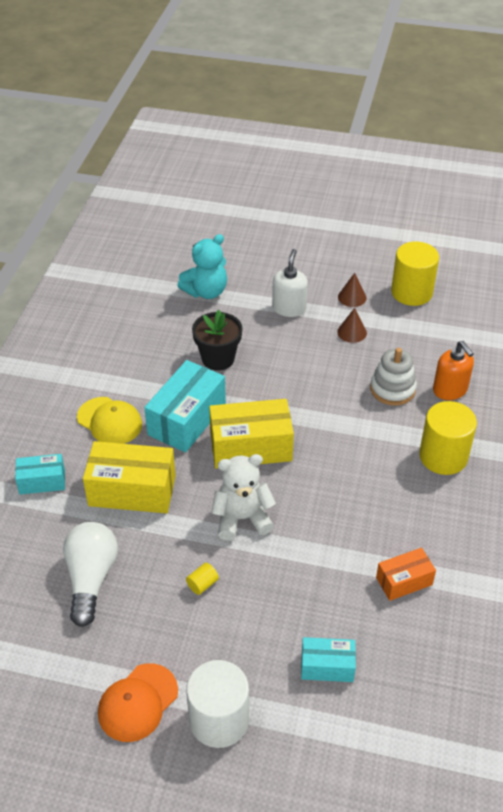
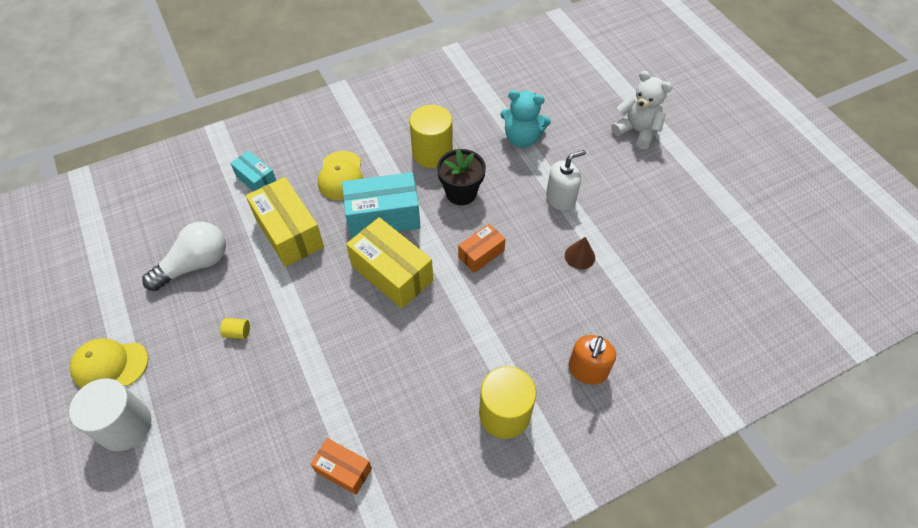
camera: 50 degrees right, 10 degrees up
orange cap [98,663,178,742] -> yellow cap [70,338,148,388]
white teddy bear [211,454,276,541] -> white teddy bear moved to [611,71,672,150]
turquoise box [301,637,356,682] -> none
brown cone [338,273,366,307] -> none
white stacking toy [370,348,417,406] -> none
yellow cylinder [391,242,439,306] -> yellow cylinder moved to [410,105,453,168]
none -> orange box [458,224,506,273]

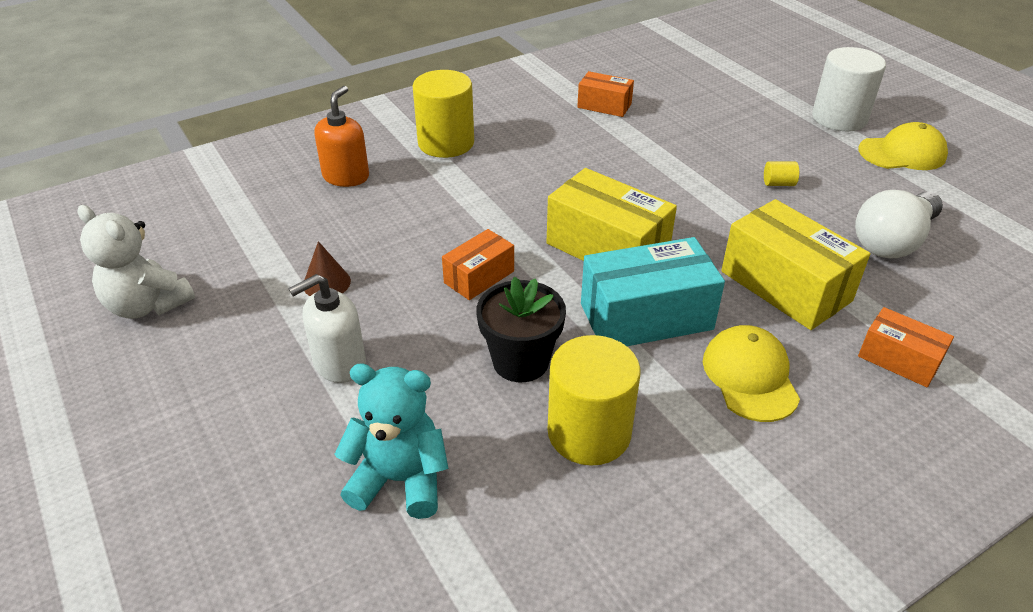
camera: 175 degrees right, 15 degrees down
turquoise box [230,151,276,191] -> orange box [858,307,954,387]
white teddy bear [611,71,672,150] -> white teddy bear moved to [77,205,195,319]

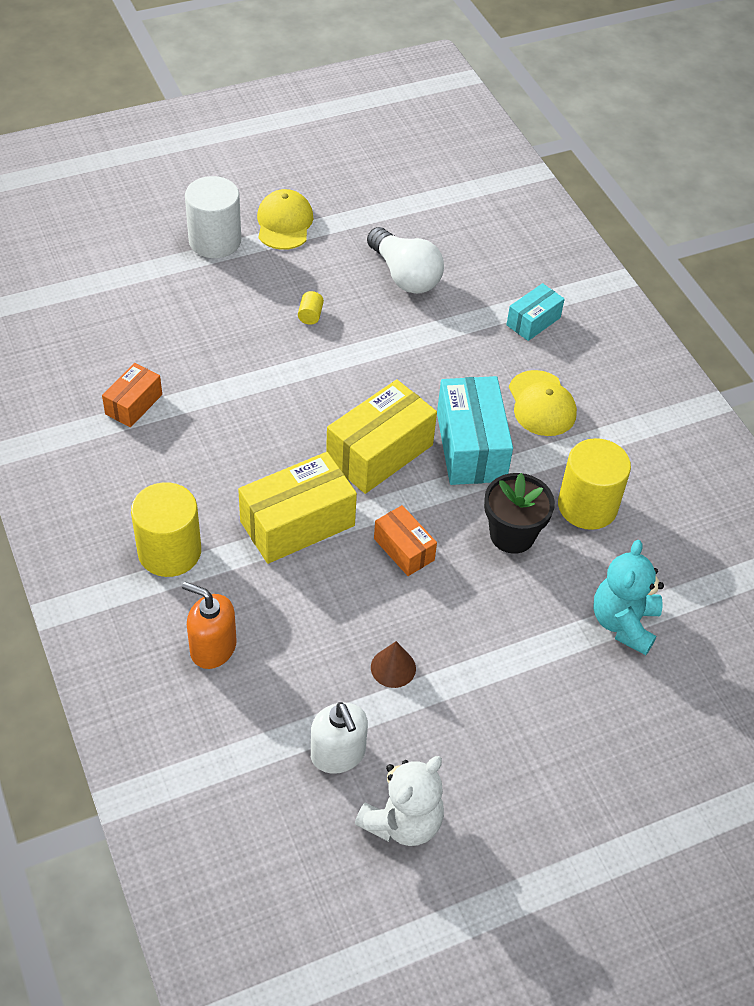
camera: 85 degrees left, 10 degrees up
white soap dispenser [289,274,366,383] -> white soap dispenser moved to [311,702,368,774]
yellow cap [703,325,800,422] -> yellow cap turned 105 degrees counterclockwise [509,370,577,436]
yellow box [721,199,870,330] -> yellow box moved to [238,452,357,564]
orange box [858,307,954,387] -> turquoise box [506,283,565,341]

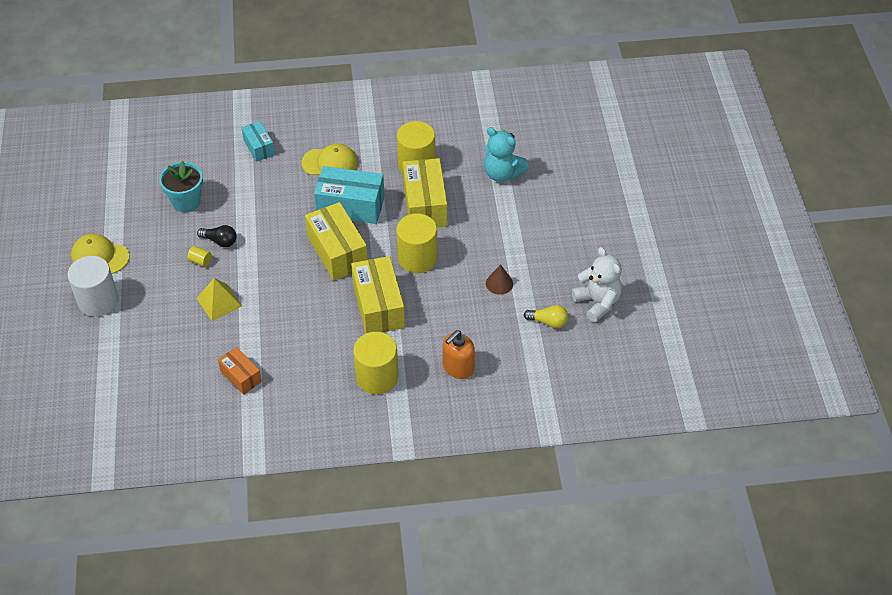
camera: 70 degrees left, 0 degrees up
white soap dispenser [311,702,368,774] -> yellow light bulb [523,305,568,328]
white light bulb [367,227,444,294] -> turquoise flower pot [159,161,203,212]
orange box [374,505,437,576] -> yellow cylinder [396,213,437,273]
black flower pot [484,473,555,554] -> yellow box [403,158,447,227]
none -> black light bulb [197,225,237,247]
none -> yellow pyramid [197,278,242,321]

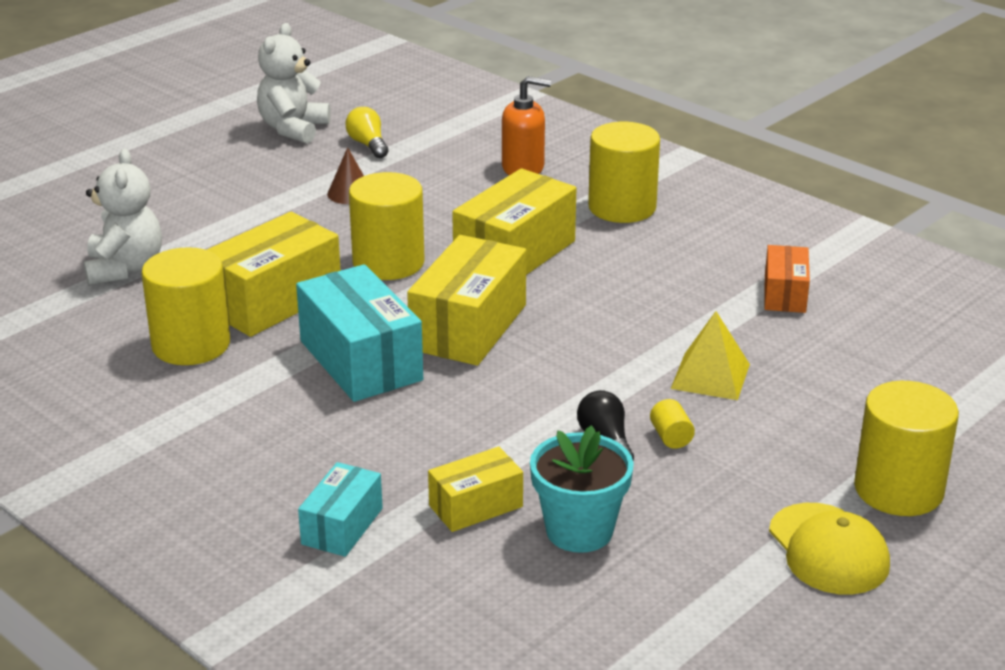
camera: 130 degrees left, 20 degrees down
white cylinder [68,256,119,317] -> yellow cylinder [854,381,959,516]
yellow cap [302,144,358,175] -> none
turquoise teddy bear [484,127,529,182] -> white teddy bear [84,149,162,286]
none -> yellow box [428,447,523,532]

